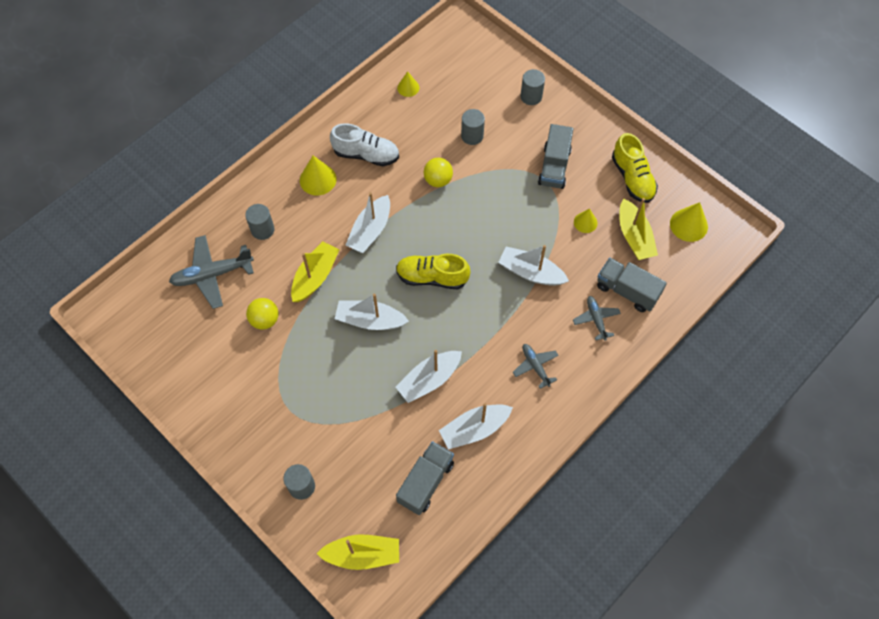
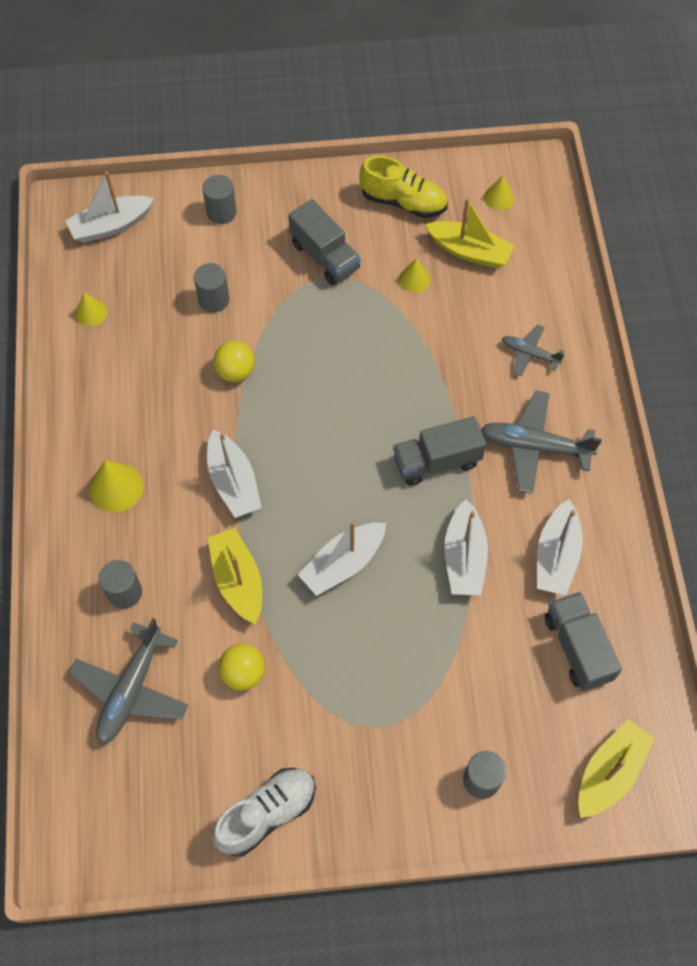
camera: 50 degrees left, 0 degrees up
white shoe [330,123,399,166] -> white shoe moved to [212,768,316,856]
yellow shoe [396,254,470,289] -> none
white boat [498,245,569,286] -> white boat moved to [65,171,154,243]
grey plane [513,344,559,389] -> grey plane [481,391,602,494], size x1.74
grey truck [597,258,667,312] -> grey truck moved to [393,416,486,486]
yellow cone [670,202,708,242] -> yellow cone [484,176,514,210], size x0.63

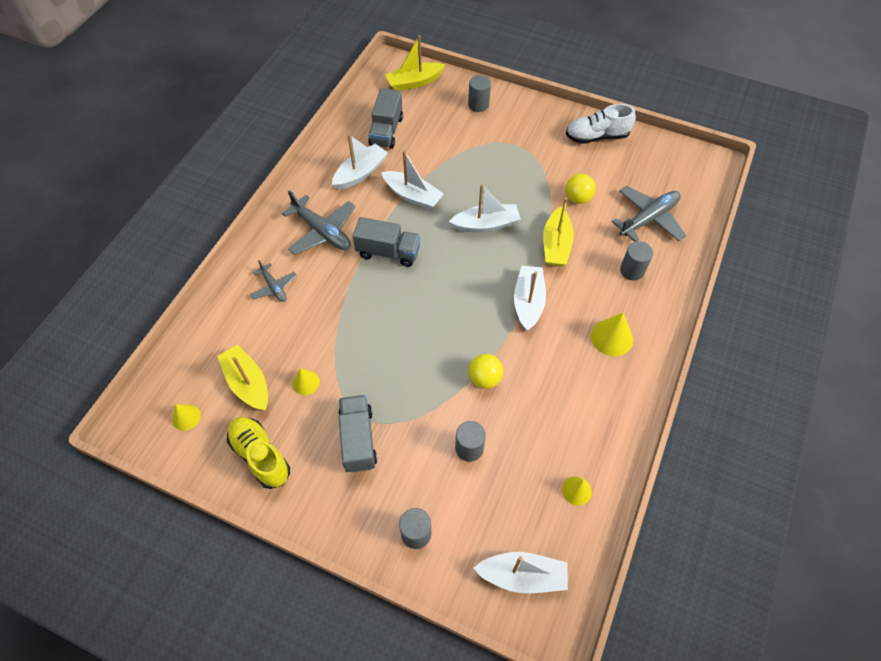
camera: 150 degrees left, 5 degrees down
white boat [444,499,488,595] -> white boat turned 90 degrees clockwise [381,150,444,210]

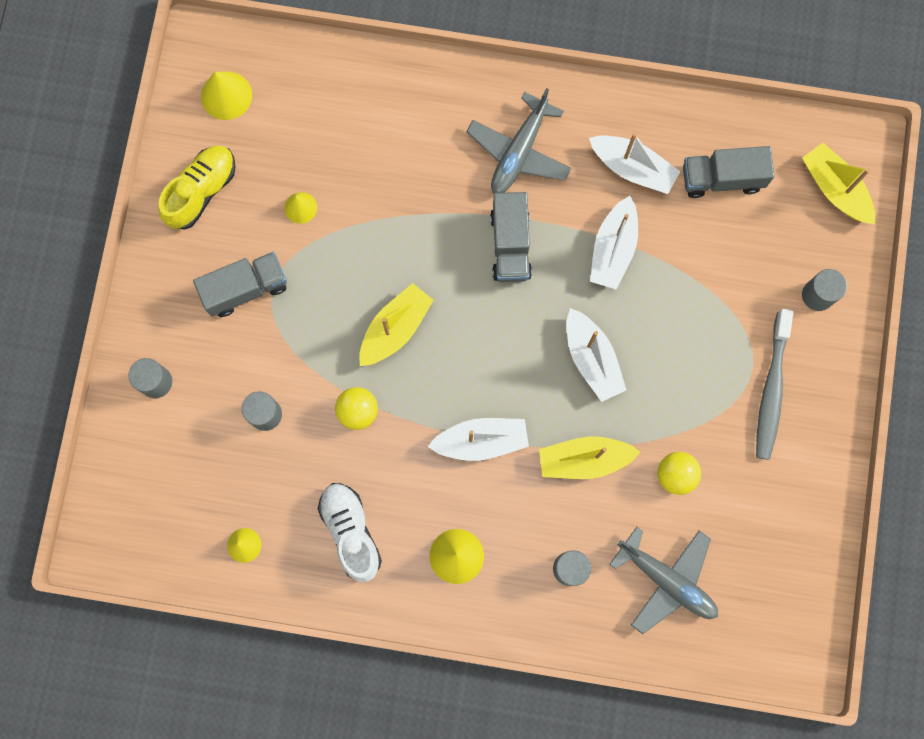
camera: 75 degrees right, 20 degrees up
yellow cone [172,404,201,431] -> yellow cone [201,72,252,120], size x1.59
yellow boat [217,345,268,410] -> yellow boat moved to [359,283,434,366]
grey plane [250,260,297,302] -> none
white boat [473,552,568,593] -> none
white shoe [566,104,636,144] -> white shoe moved to [318,483,382,583]
none -> grey toothbrush [756,309,794,460]

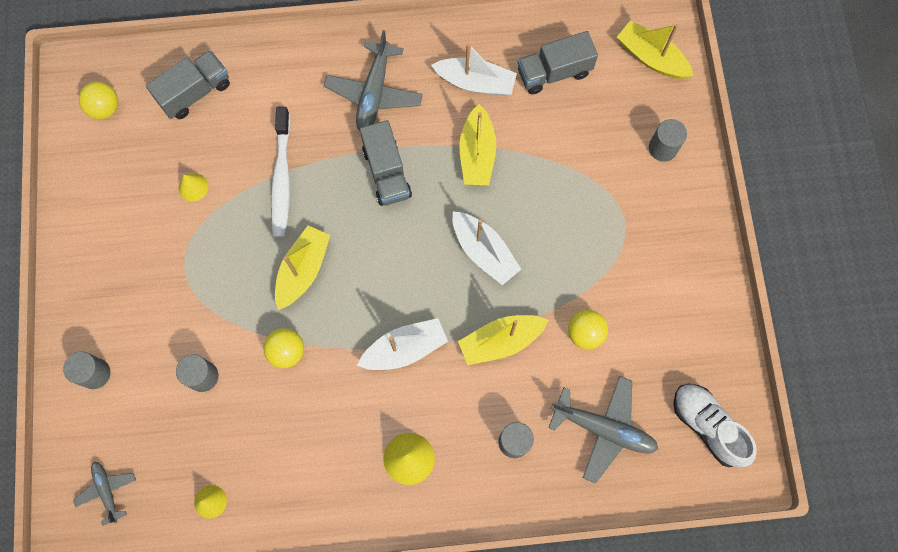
camera: 15 degrees left, 5 degrees down
yellow shoe [158,145,236,229] -> none
grey truck [193,252,287,317] -> grey truck moved to [146,50,230,119]
yellow cone [201,72,252,120] -> yellow ball [79,82,118,119]
white shoe [318,483,382,583] -> white shoe moved to [674,384,757,467]
white boat [590,196,638,290] -> yellow boat [460,104,496,185]
grey toothbrush [756,309,794,460] -> none
none -> grey plane [73,461,136,526]
none -> white toothbrush [271,107,291,238]

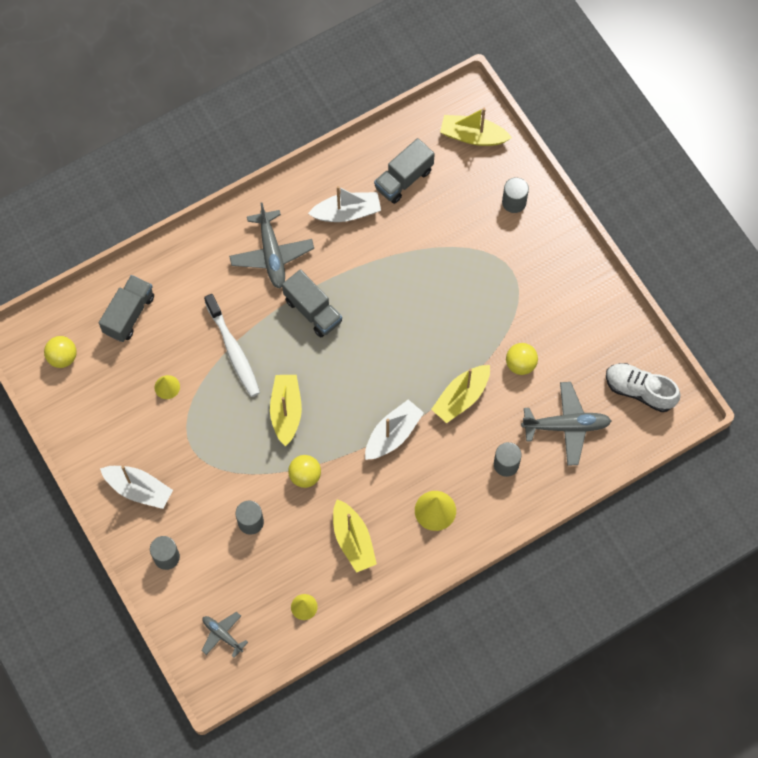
camera: 25 degrees left, 5 degrees down
white boat [453,211,521,285] -> white boat moved to [100,466,173,509]
yellow boat [460,104,496,185] -> yellow boat moved to [333,499,377,572]

